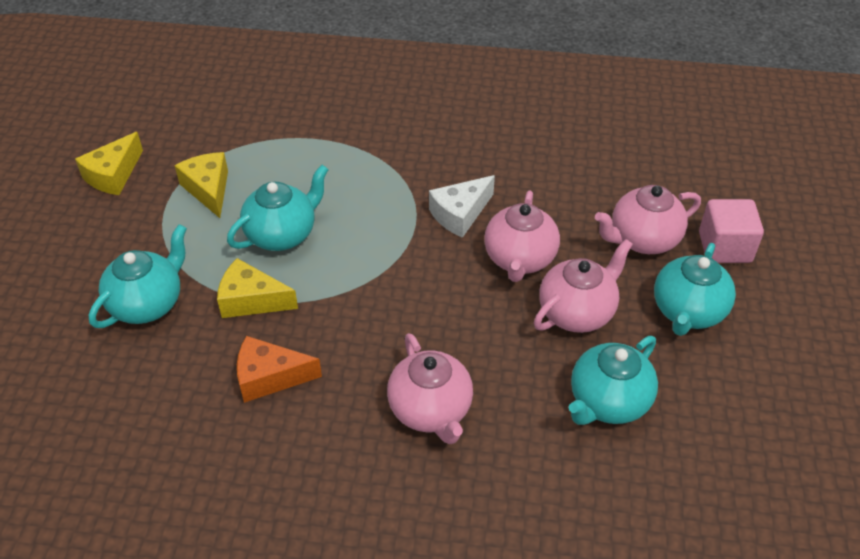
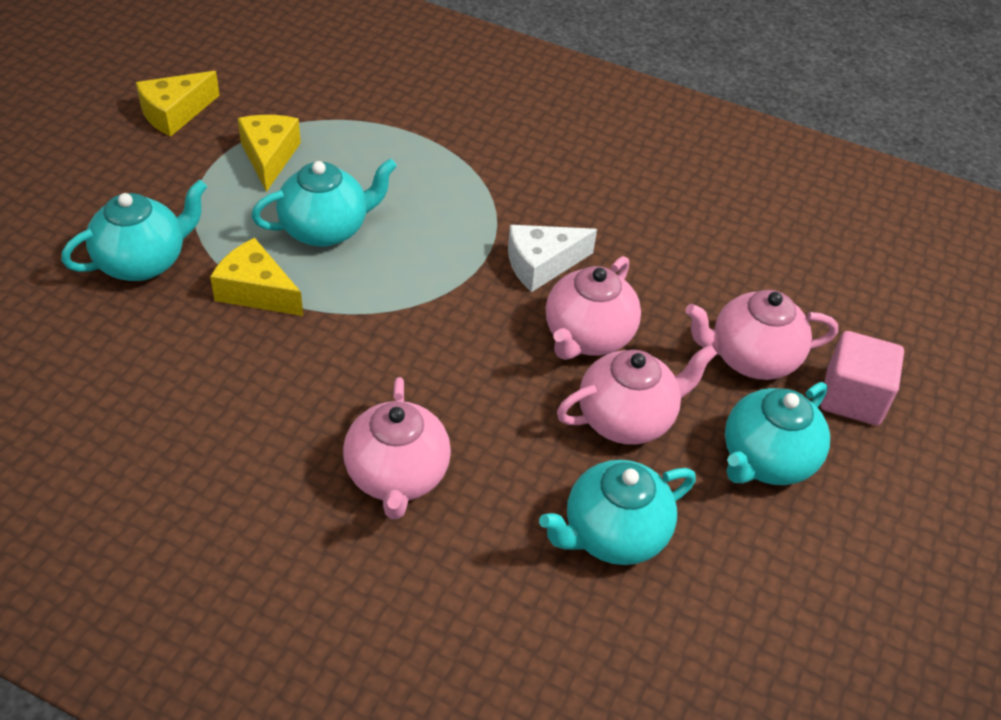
camera: 15 degrees right, 0 degrees up
orange cheese [237,336,322,403] -> none

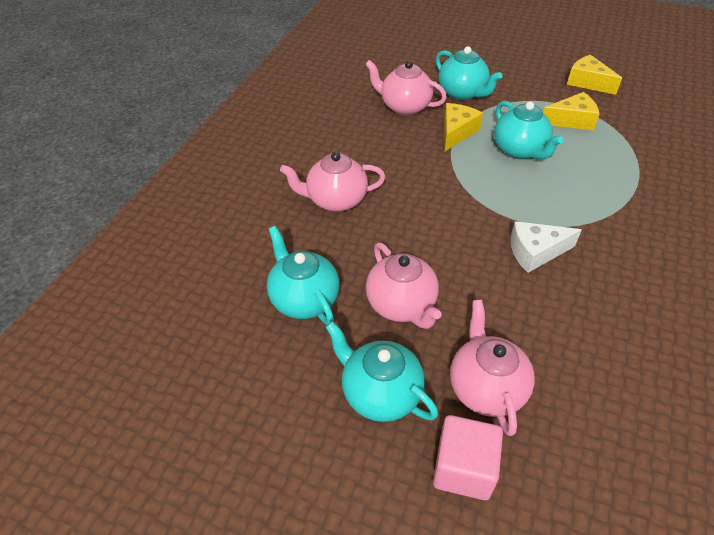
camera: 90 degrees right, 0 degrees up
white cheese [508,225,597,292] -> white cheese turned 75 degrees counterclockwise [510,221,582,273]
pink teapot [546,256,641,360] -> pink teapot moved to [365,60,447,116]

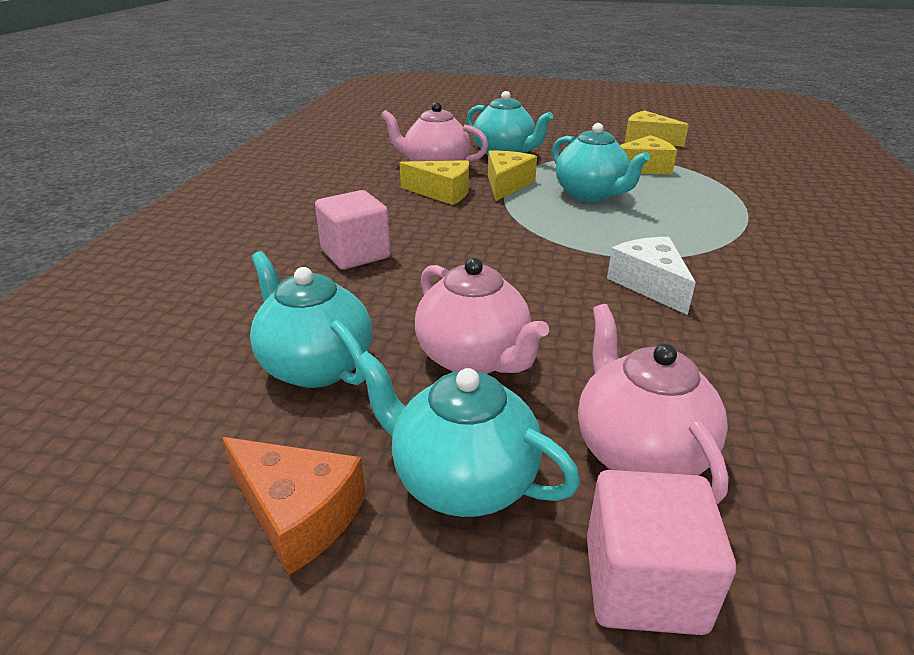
camera: 10 degrees left, 15 degrees down
pink teapot [280,152,386,212] -> pink cube [315,190,391,269]
white cheese [510,221,582,273] -> white cheese turned 90 degrees clockwise [607,237,696,315]
none -> orange cheese [222,437,366,575]
none -> yellow cheese [400,160,469,205]

